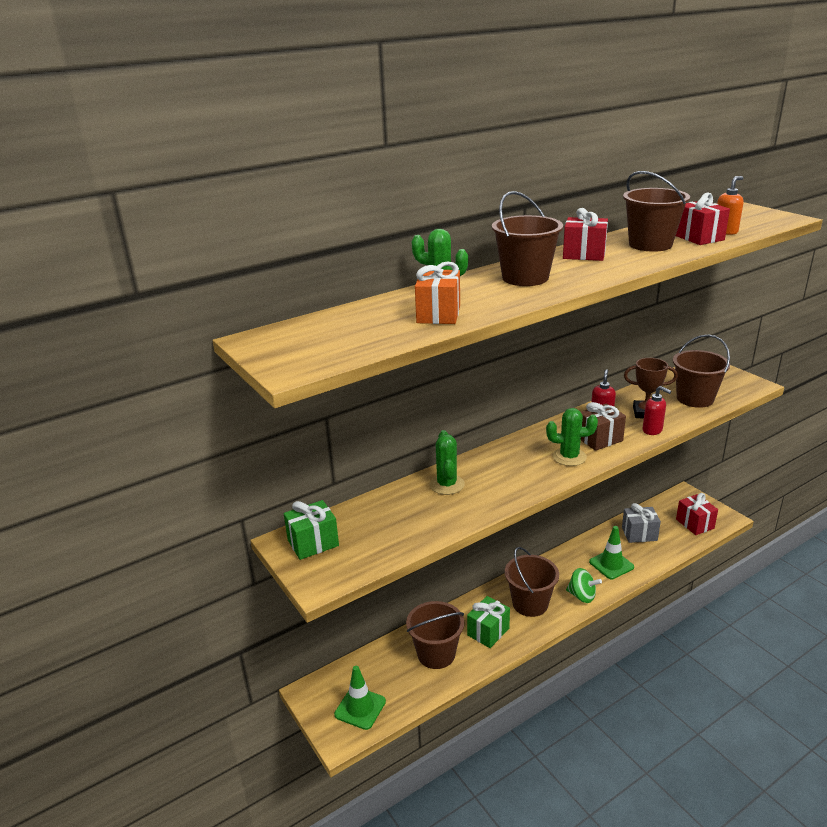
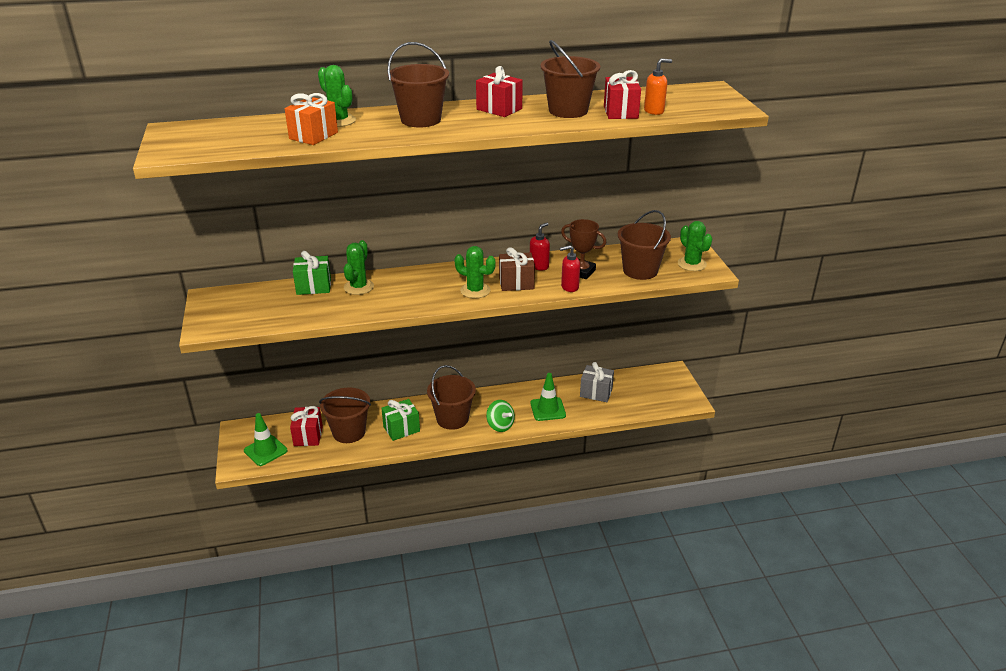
camera: 20 degrees right, 5 degrees up
green gift [284,500,339,560] -> green gift moved to [293,251,331,295]
red soap dispenser [643,386,671,435] -> red soap dispenser turned 105 degrees clockwise [560,245,580,292]
red gift [676,493,718,535] -> red gift moved to [290,406,323,446]
none -> green cactus [678,221,713,271]

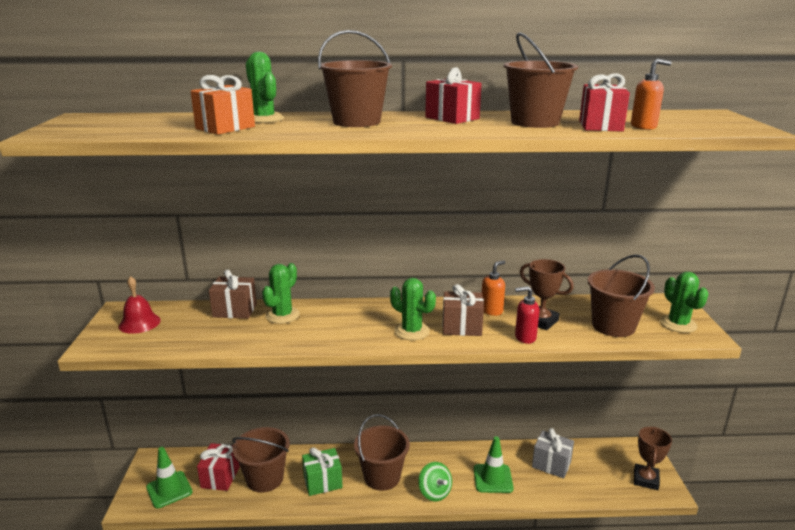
camera: 10 degrees right, 10 degrees down
green gift [293,251,331,295] -> brown gift [209,270,257,319]
red soap dispenser [530,223,550,271] -> orange soap dispenser [482,260,505,316]
none -> red bell [118,276,161,334]
none -> brown trophy [634,427,672,490]

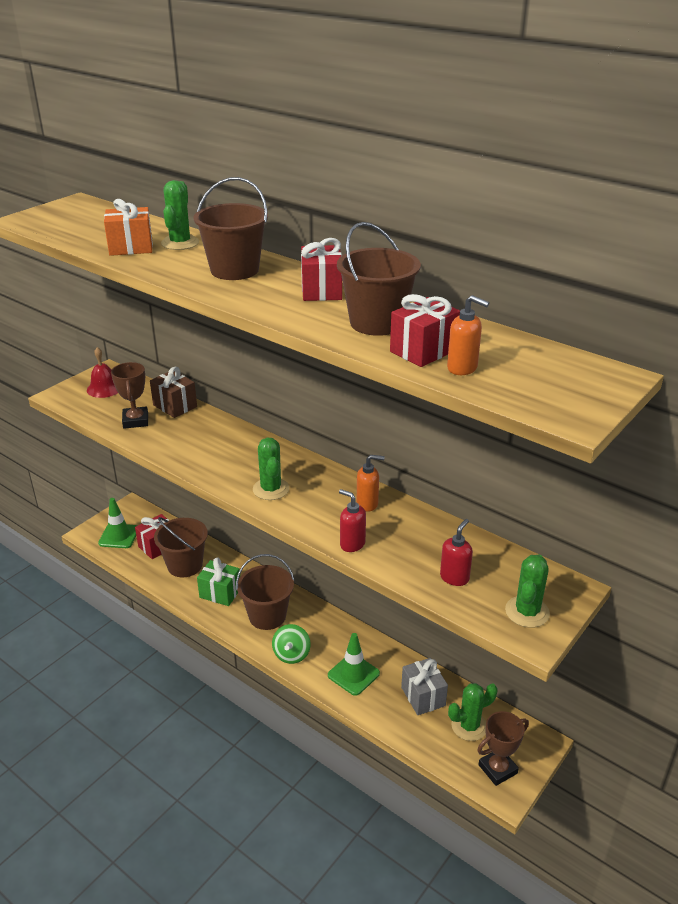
camera: 40 degrees right, 10 degrees up
green cactus [262,263,300,324] -> green cactus moved to [448,683,498,741]
brown gift [442,284,484,336] -> none
brown trophy [520,259,574,330] -> brown trophy moved to [111,362,148,429]
brown bucket [588,255,655,337] -> red soap dispenser [440,519,473,586]

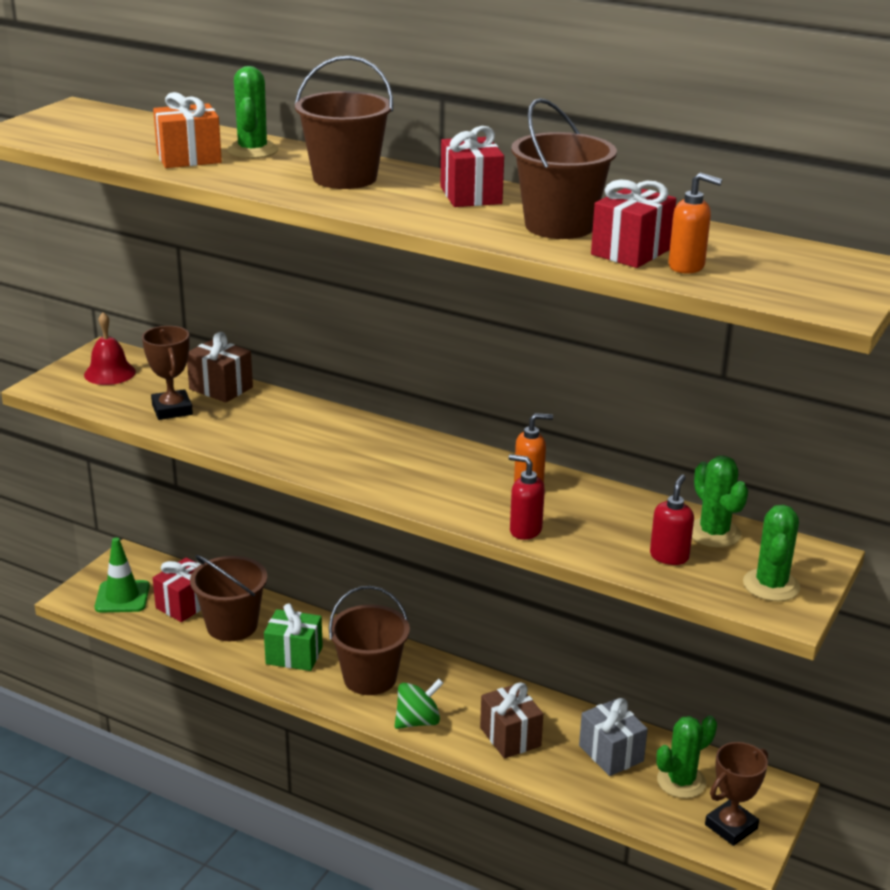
camera: 10 degrees left, 5 degrees down
green cactus [253,437,290,500] -> green cactus moved to [692,456,748,547]
green spinning top [272,624,311,664] -> green spinning top turned 120 degrees counterclockwise [395,679,444,729]
green traffic cone [328,633,380,696] -> brown gift [480,682,543,759]

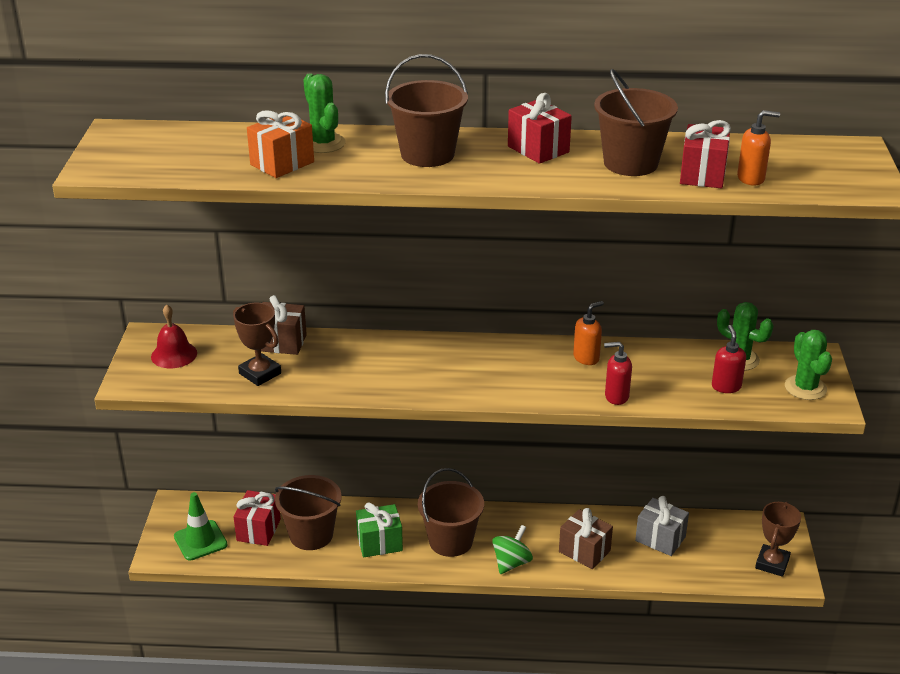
camera: 25 degrees left, 5 degrees up
green cactus [656,715,717,798] -> none

